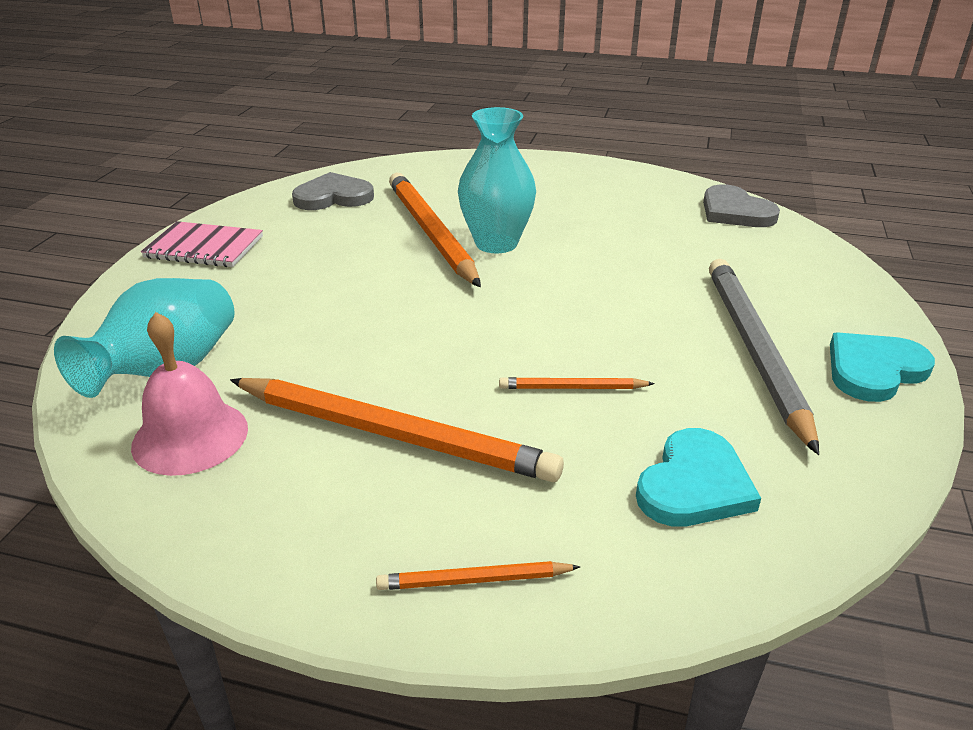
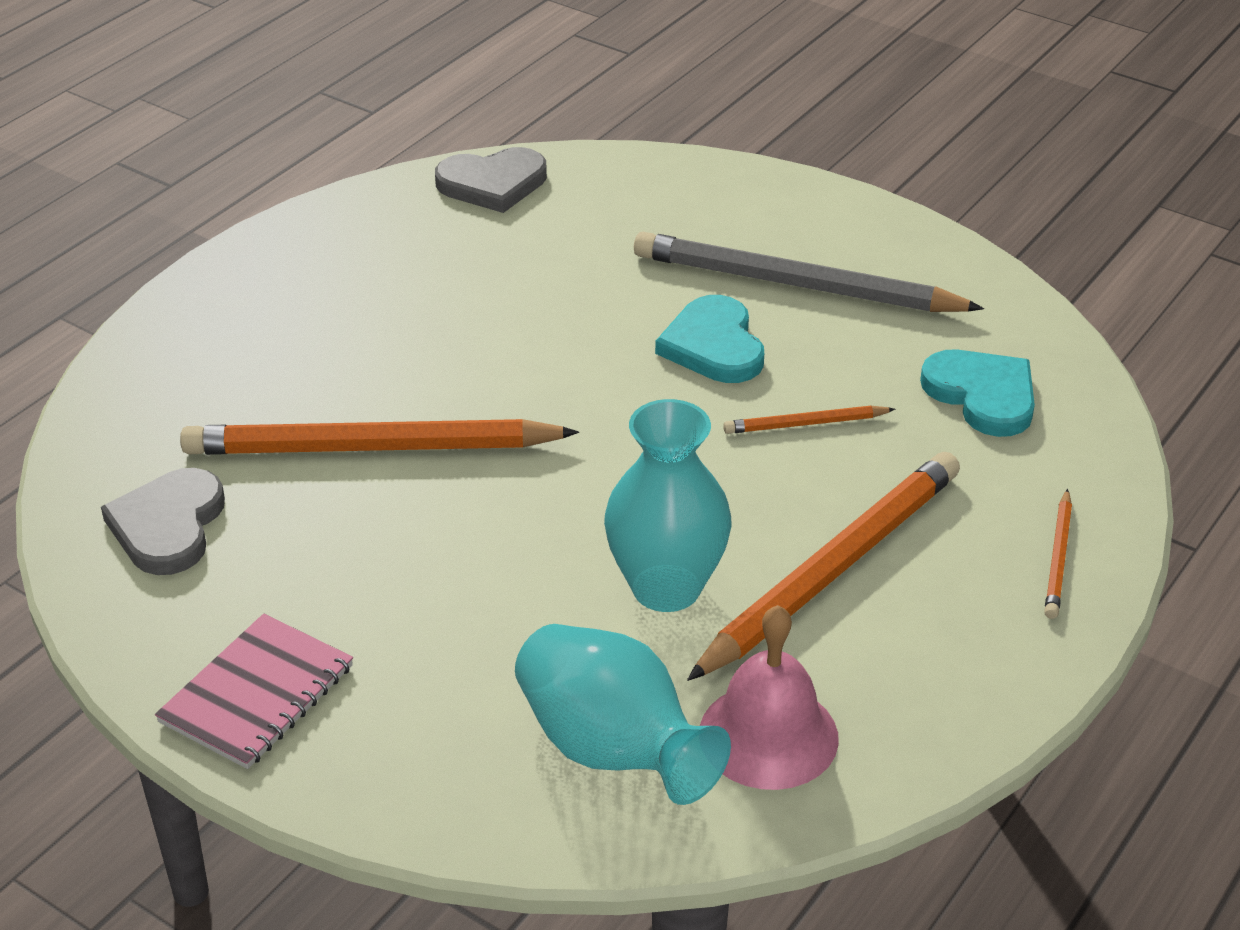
camera: 70 degrees left, 5 degrees up
turquoise vase [458,107,536,254] -> turquoise vase moved to [604,399,731,612]
orange pencil [499,377,655,389] -> orange pencil turned 60 degrees clockwise [723,406,895,434]
turquoise heart [830,332,935,402] -> turquoise heart moved to [655,295,764,383]

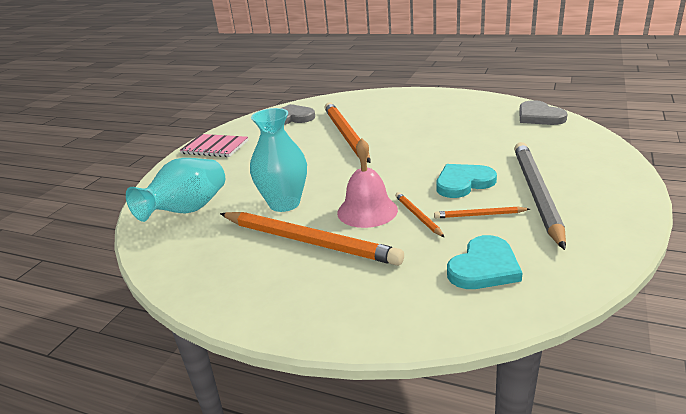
camera: 80 degrees right, 10 degrees down
pink bell [700,605,839,790] -> pink bell moved to [337,138,398,228]
orange pencil [1044,489,1072,619] -> orange pencil moved to [434,207,530,218]

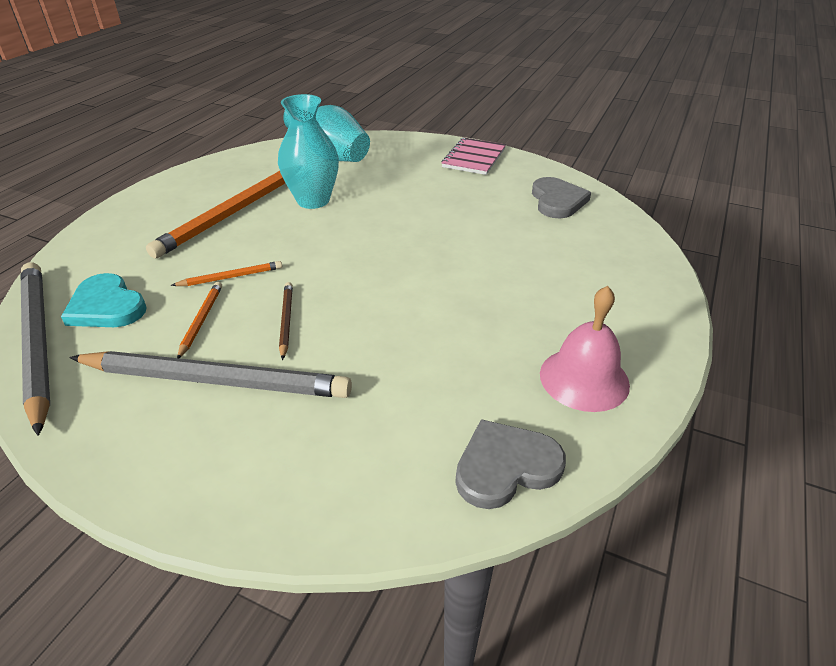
camera: 90 degrees right, 10 degrees up
orange pencil [325,102,371,163] -> none
pink bell [337,138,398,228] -> pink bell moved to [540,286,630,412]
turquoise heart [436,164,497,198] -> brown pencil [279,282,293,360]
none -> grey pencil [21,262,50,436]

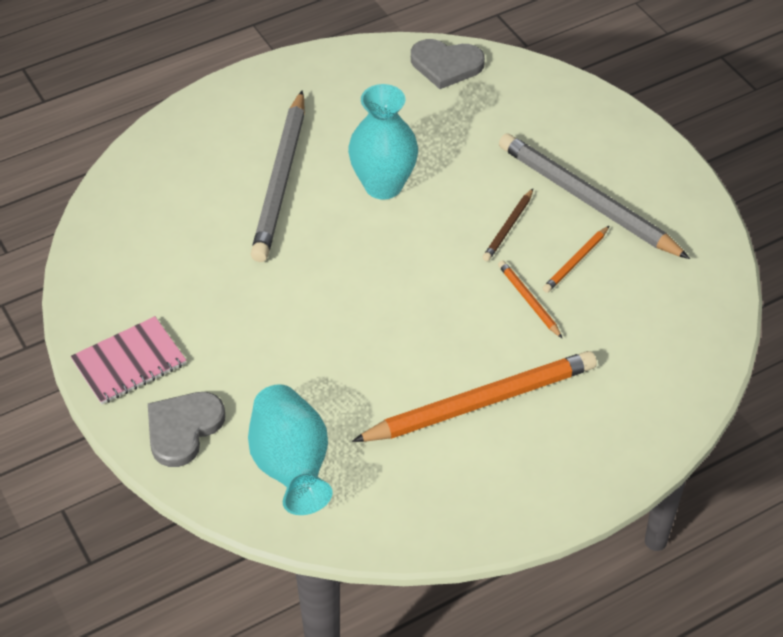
camera: 145 degrees left, 10 degrees up
grey pencil [21,262,50,436] -> grey pencil moved to [251,90,305,262]
turquoise heart [61,273,147,327] -> none
orange pencil [171,261,282,286] -> orange pencil turned 45 degrees clockwise [498,260,563,339]
turquoise vase [278,94,339,209] -> turquoise vase moved to [348,84,418,199]
grey heart [532,177,591,218] -> grey heart moved to [148,392,225,467]
pink bell [540,286,630,412] -> none

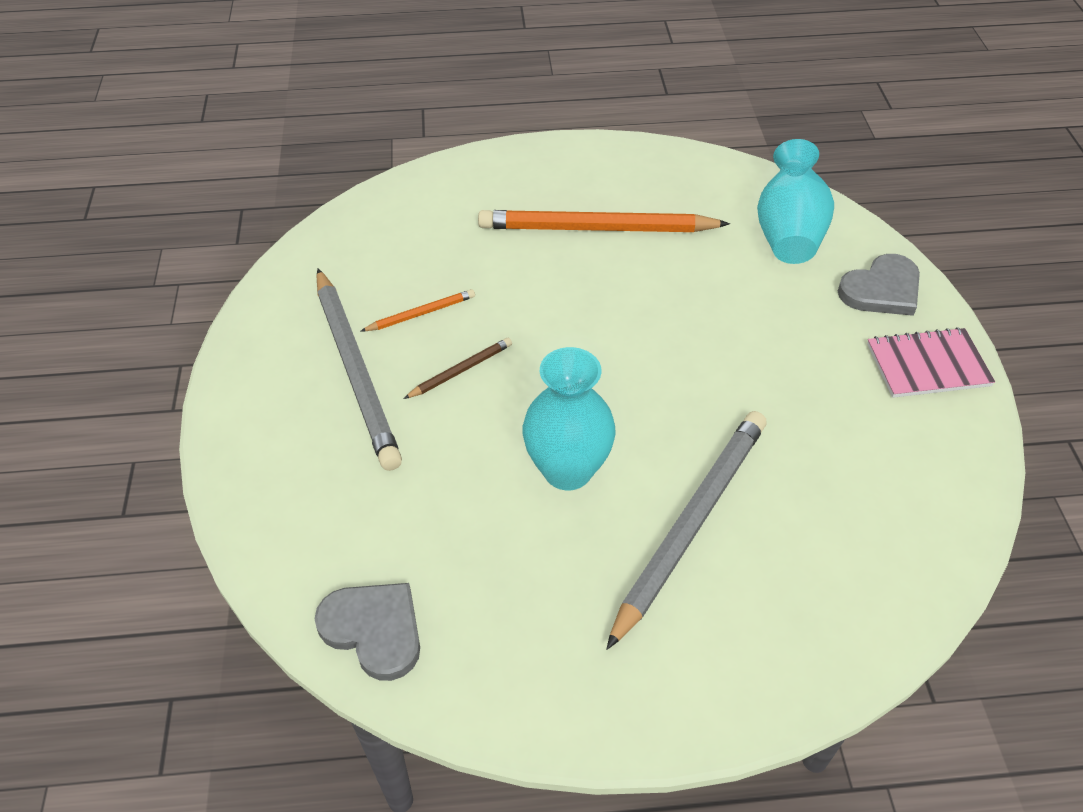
camera: 155 degrees left, 0 degrees up
orange pencil [498,260,563,339] -> none

